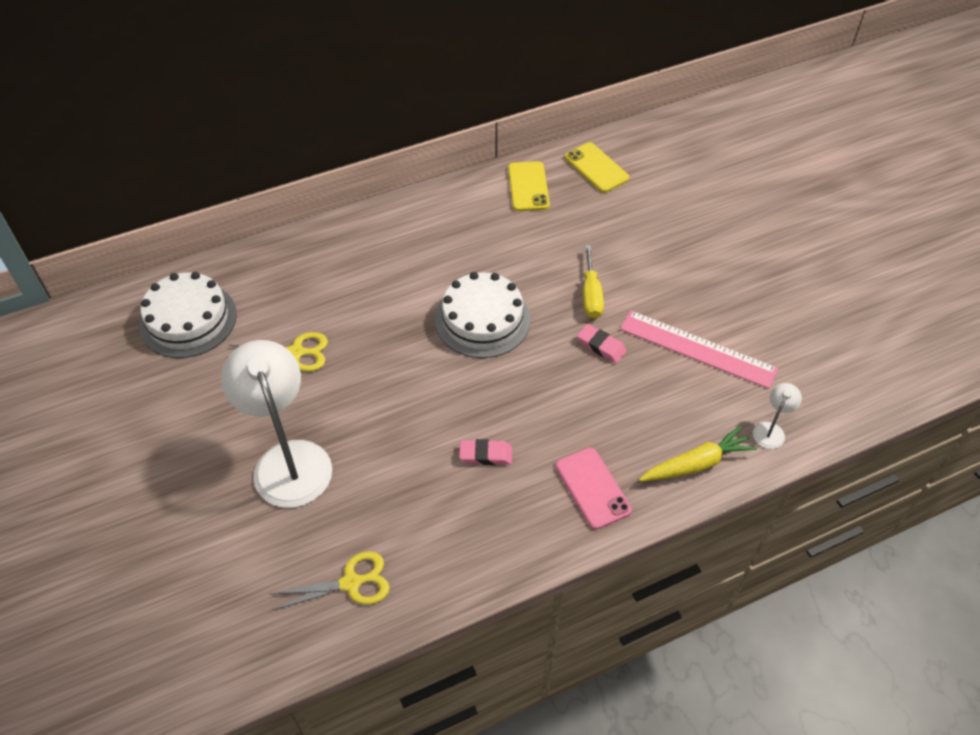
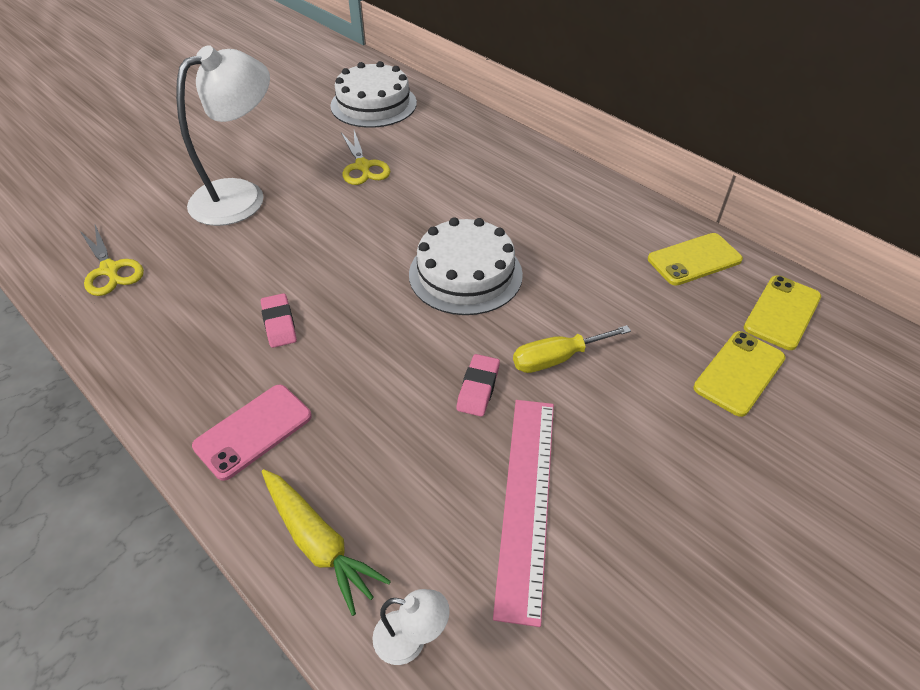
camera: 70 degrees right, 5 degrees down
none -> yellow phone [693,331,786,417]

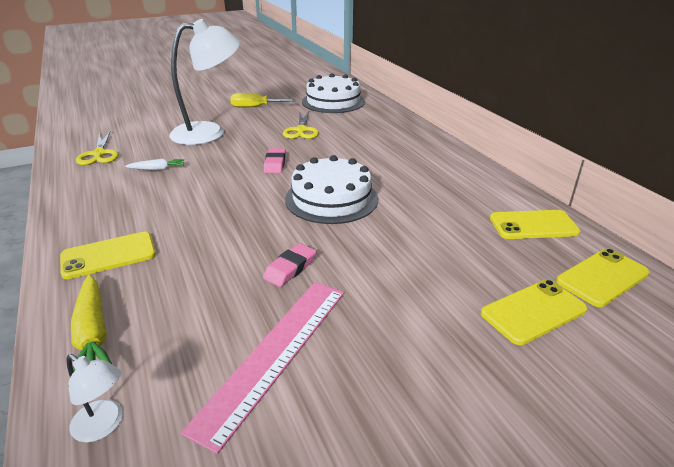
camera: 20 degrees right, 15 degrees down
pink phone [192,385,312,481] -> yellow phone [60,232,156,279]
pink eraser [261,293,297,348] -> pink eraser moved to [264,148,286,173]
yellow screwdriver [513,325,631,373] -> yellow screwdriver moved to [230,93,295,108]
none -> white carrot [125,159,185,170]

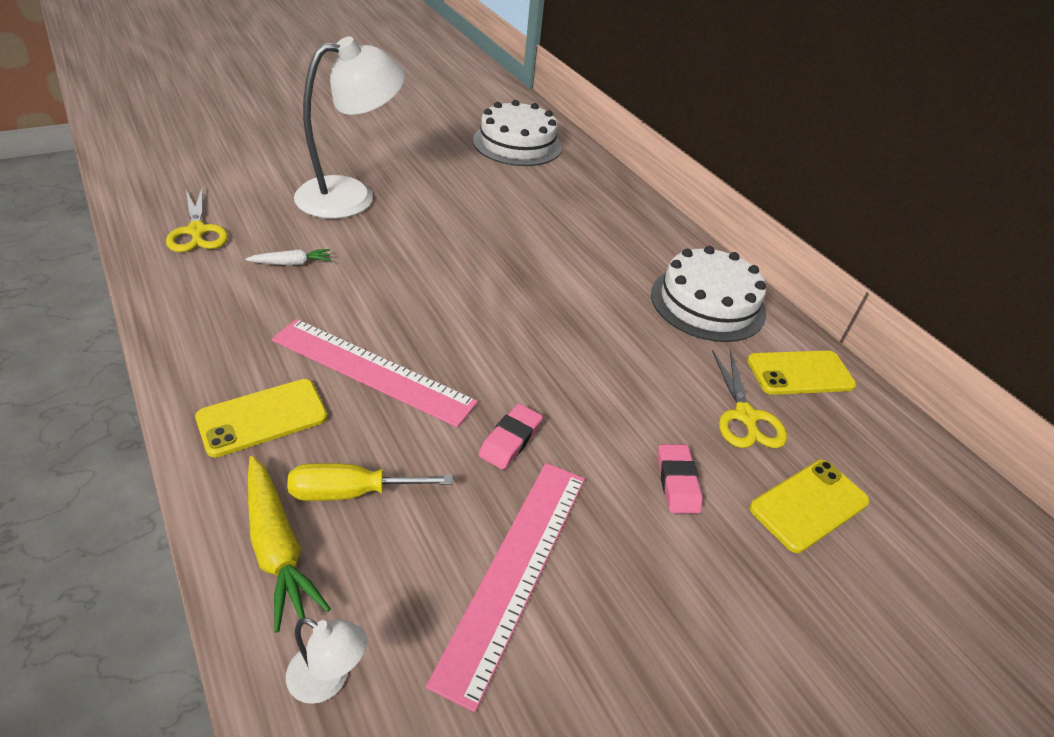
camera: 10 degrees left, 10 degrees up
yellow screwdriver [230,93,295,108] -> yellow screwdriver moved to [287,463,453,501]
pink eraser [264,148,286,173] -> pink eraser moved to [658,444,703,514]
yellow scissors [283,112,319,139] -> yellow scissors moved to [712,349,787,448]
white cake [285,155,378,224] -> white cake moved to [651,246,766,342]
yellow phone [556,248,650,307] -> none
none -> pink ruler [271,319,478,427]

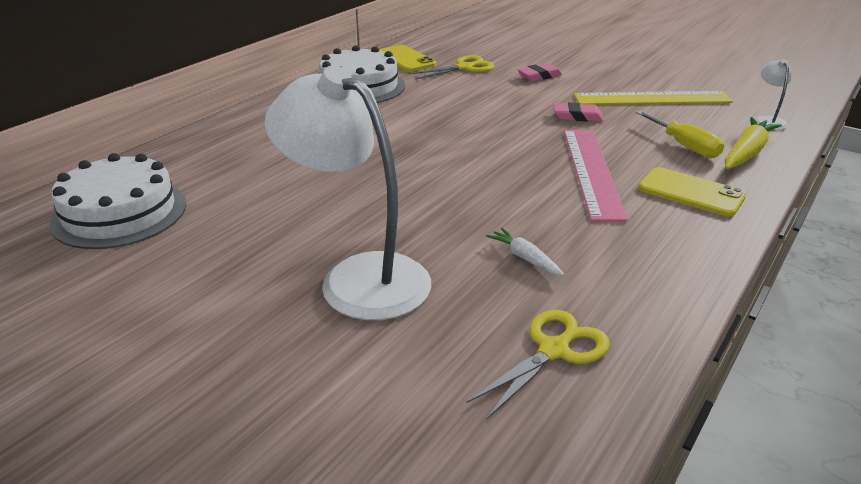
camera: 110 degrees left, 10 degrees down
pink ruler [426,463,585,712] -> yellow ruler [574,91,733,105]
yellow phone [749,460,870,553] -> none

